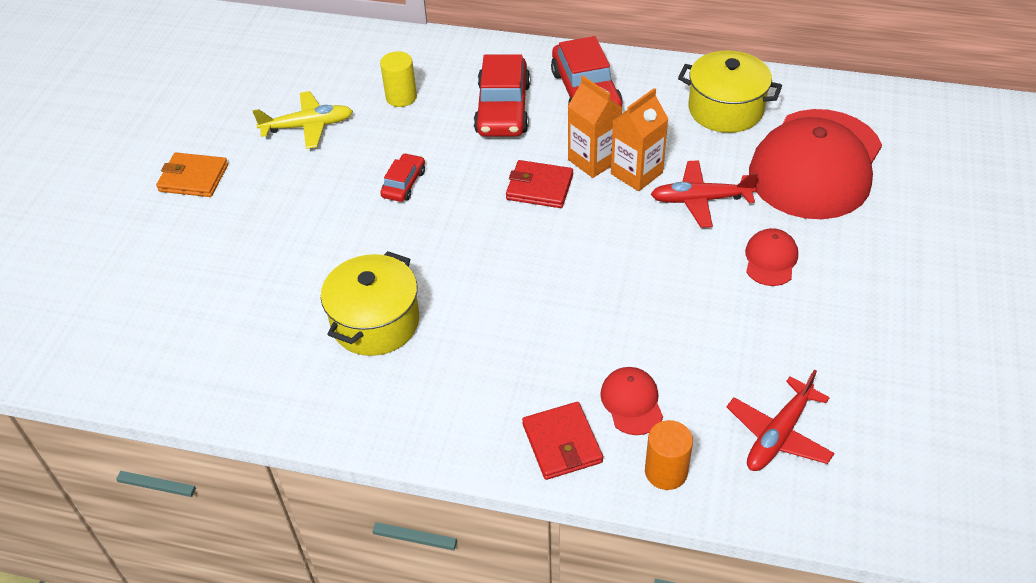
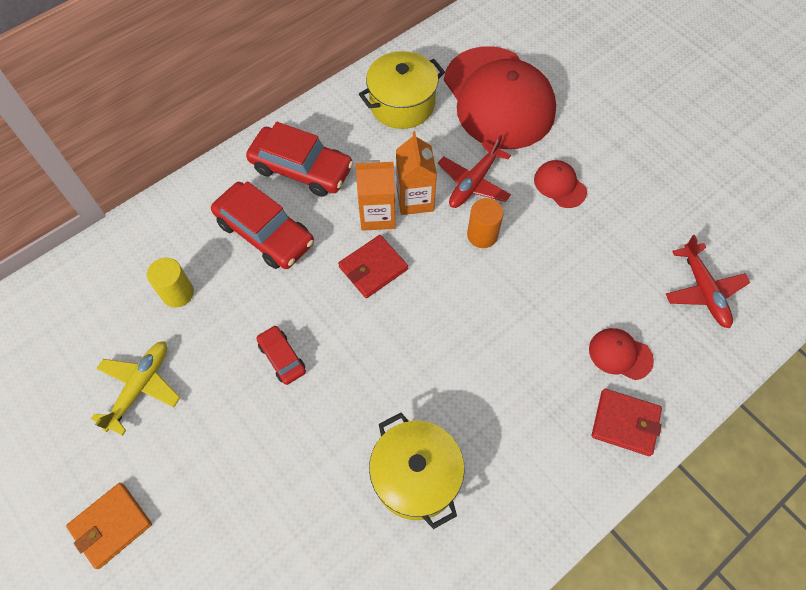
camera: 55 degrees left, 15 degrees up
orange cylinder [645,420,693,490] -> orange cylinder moved to [467,198,504,248]

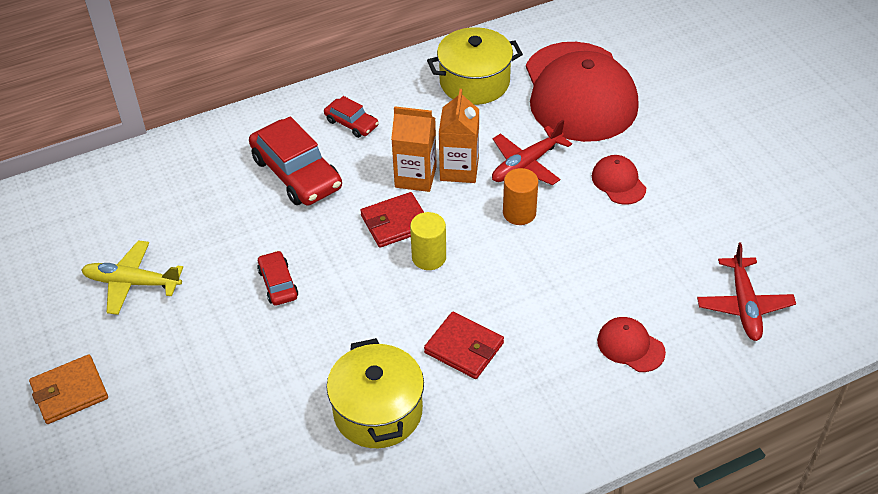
camera: 15 degrees right, 15 degrees down
yellow plane [91,341,180,436] -> yellow plane turned 120 degrees counterclockwise [81,240,183,315]
yellow cylinder [147,258,194,308] -> yellow cylinder moved to [410,212,446,270]
red car [246,122,354,197] -> red car [324,96,379,138], size x0.52
red wallet [592,389,662,456] -> red wallet moved to [424,312,504,379]

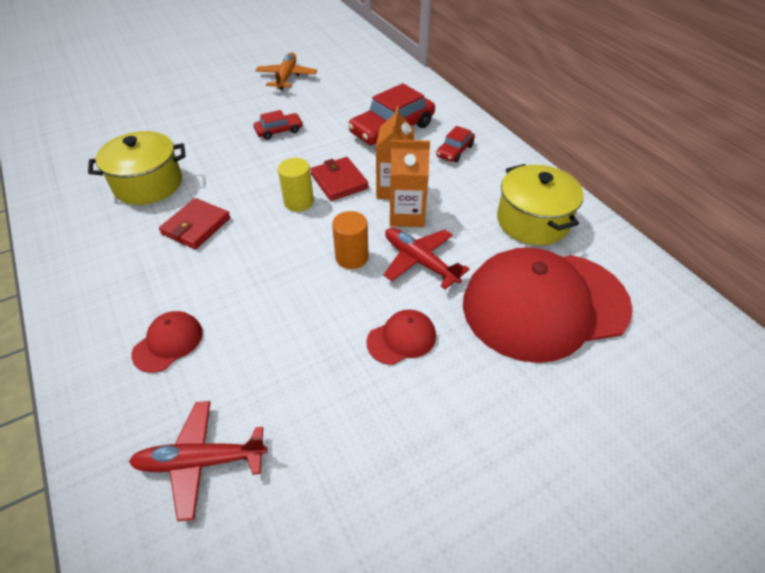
camera: 85 degrees right, 0 degrees up
orange wallet [29,354,108,424] -> none
yellow plane [81,240,183,315] -> orange plane [255,53,317,90]

